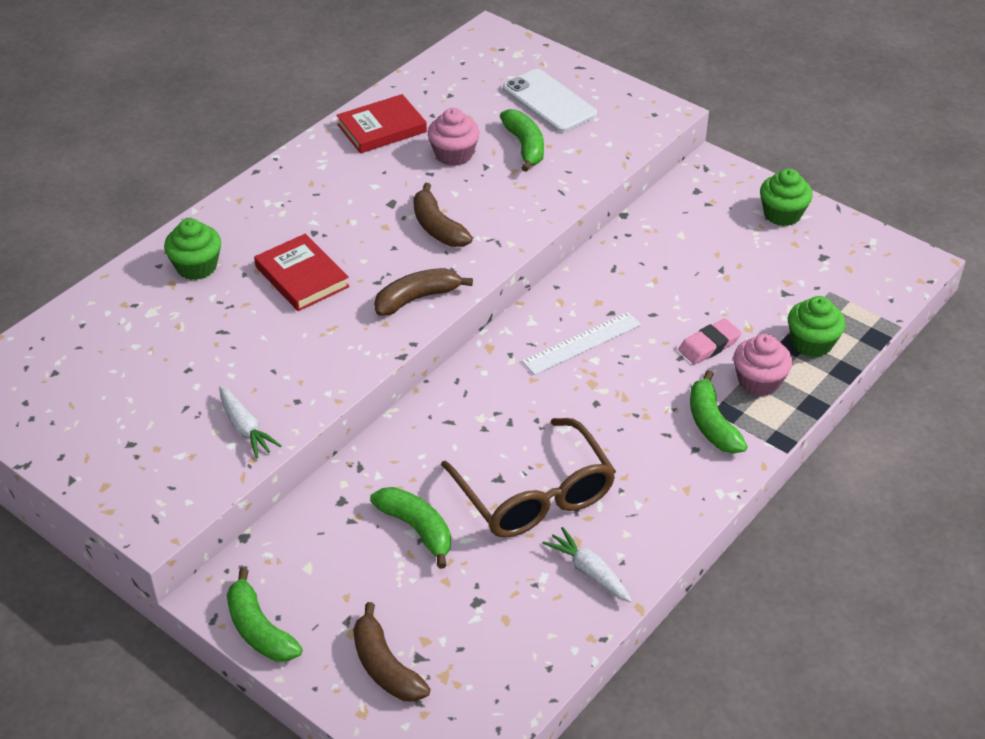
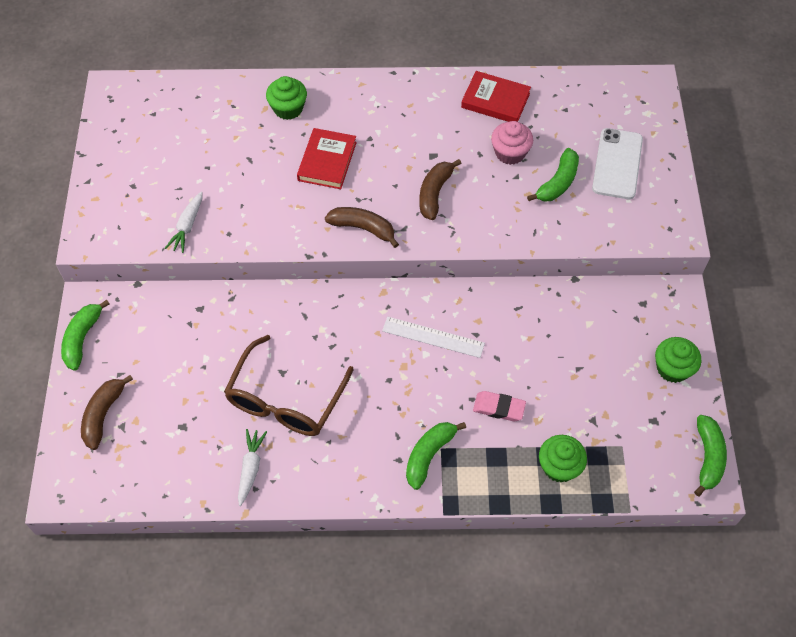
camera: 50 degrees right, 15 degrees up
green banana [370,487,451,569] -> green banana moved to [694,415,727,496]
pink cupcake [733,334,793,396] -> none

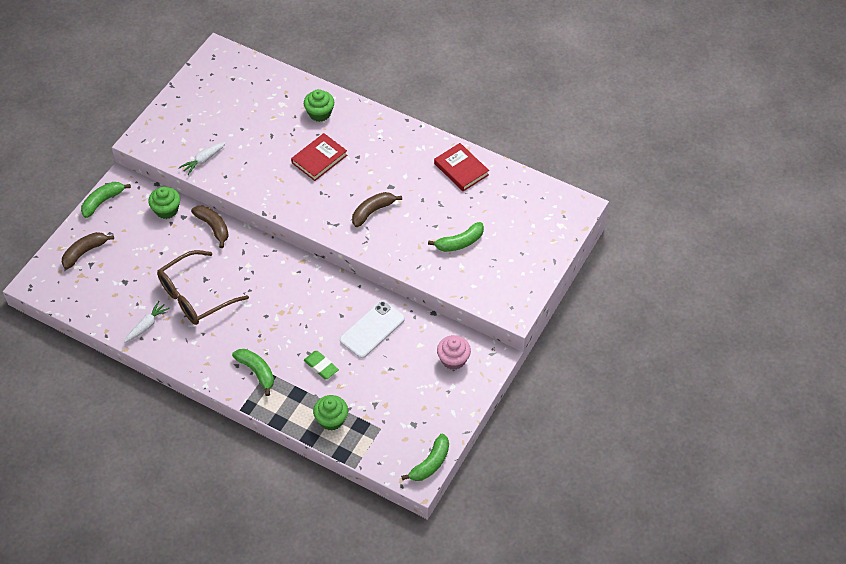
camera: 30 degrees right, 5 degrees down
brown banana [325,207,399,248] -> brown banana moved to [191,206,229,248]
white ruler [382,317,485,358] -> none
green banana [406,422,466,490] -> green banana turned 75 degrees clockwise [232,349,274,396]
pink eraser [473,391,526,421] -> green eraser [304,351,339,379]
pink cupcake [491,121,533,165] -> pink cupcake moved to [437,335,471,370]
white phone [592,128,643,199] -> white phone moved to [340,300,405,358]
green cupcake [655,337,701,383] -> green cupcake moved to [149,187,180,219]

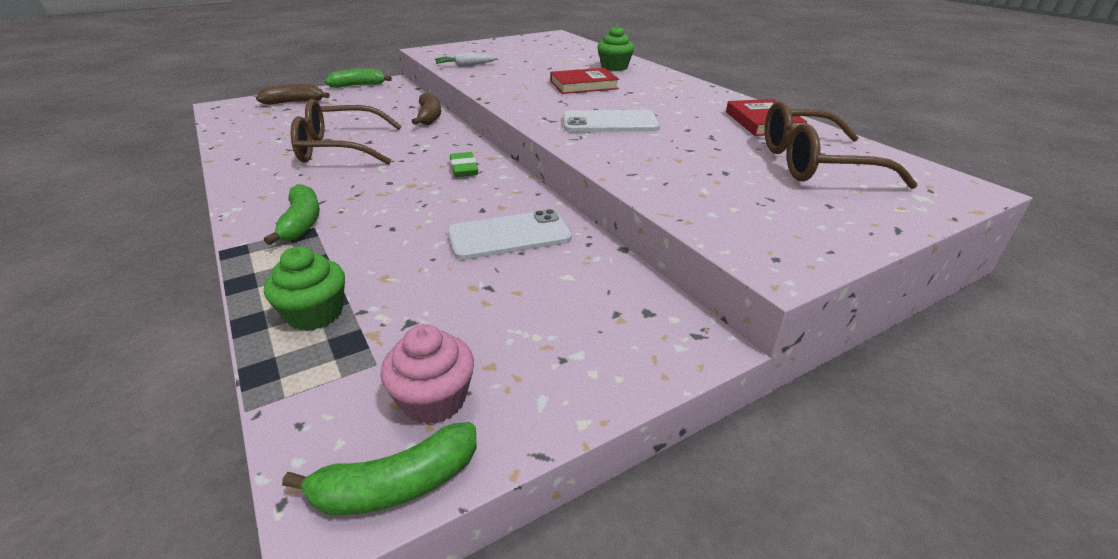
camera: 30 degrees right, 20 degrees down
white carrot [124,301,170,343] -> none
green cupcake [149,187,180,219] -> none
green eraser [304,351,339,379] -> green eraser moved to [450,152,478,177]
brown banana [352,192,402,227] -> white phone [563,110,660,132]
green banana [428,222,484,252] -> none
pink cupcake [437,335,471,370] -> pink cupcake moved to [380,324,474,424]
none -> brown glasses [765,101,918,189]

